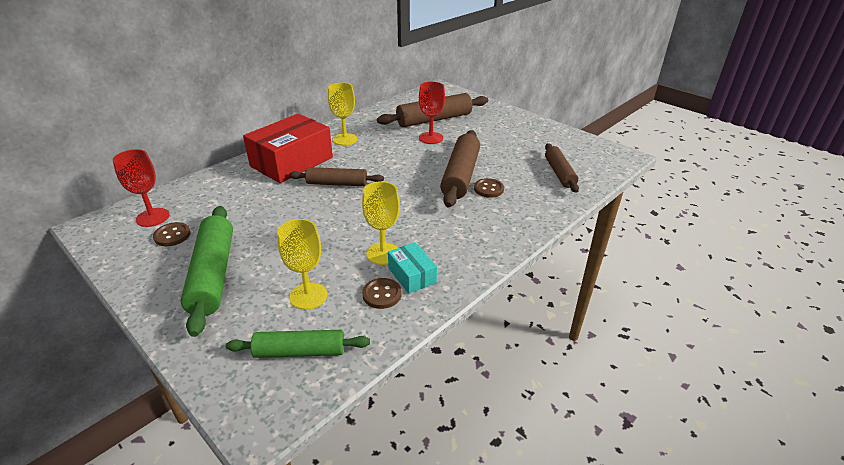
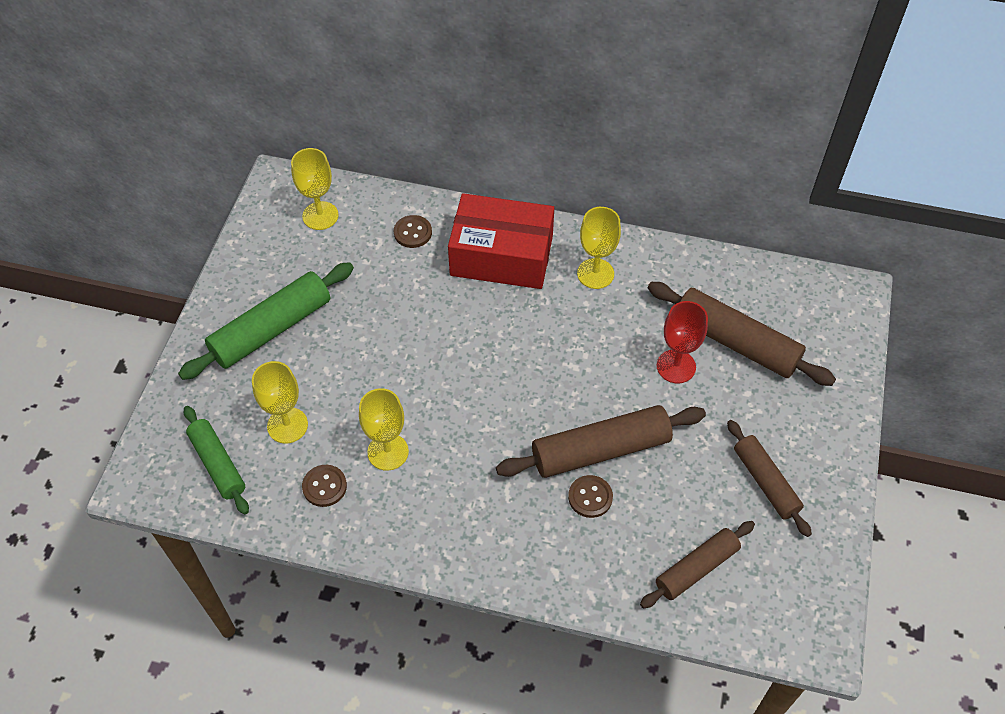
camera: 60 degrees right, 20 degrees up
red goblet [113,149,170,227] -> yellow goblet [291,148,339,230]
brown button [153,222,191,246] -> brown button moved to [394,215,432,248]
brown rolling pin [289,167,384,186] -> brown rolling pin moved to [727,420,812,537]
turquoise box [388,242,437,294] -> none

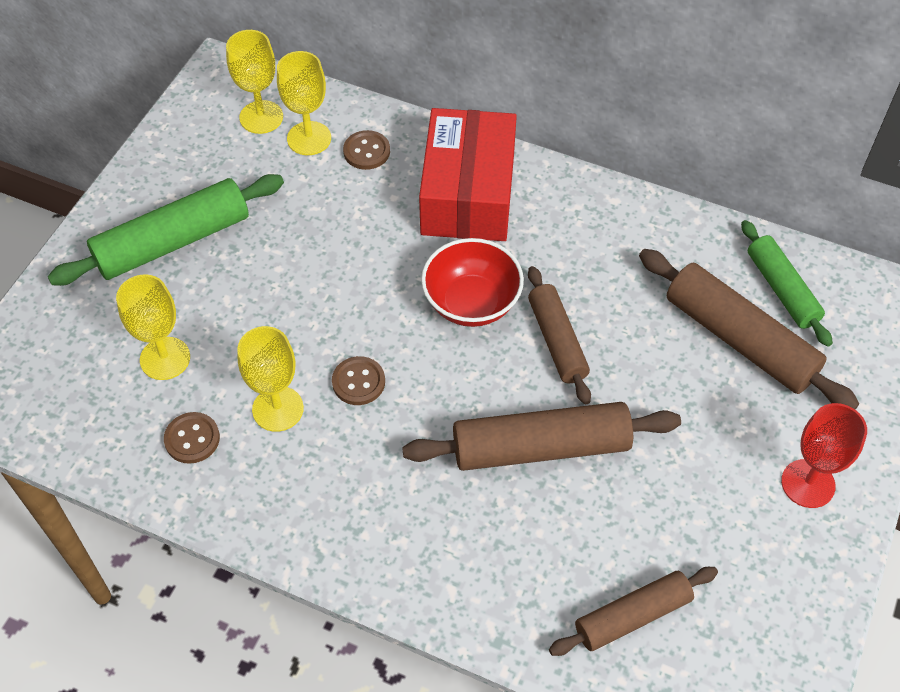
camera: 10 degrees right, 0 degrees up
green rolling pin [184,406,249,514] -> green rolling pin moved to [741,220,833,347]
red box [448,193,554,289] -> red box turned 75 degrees clockwise [419,108,517,241]
brown button [568,475,613,518] -> brown button moved to [332,356,385,405]
yellow goblet [577,207,621,289] -> yellow goblet moved to [277,51,331,155]
red goblet [657,301,708,383] -> red goblet moved to [781,403,867,508]
brown rolling pin [727,420,812,537] -> brown rolling pin moved to [528,266,591,404]
none -> red bowl [421,238,524,327]

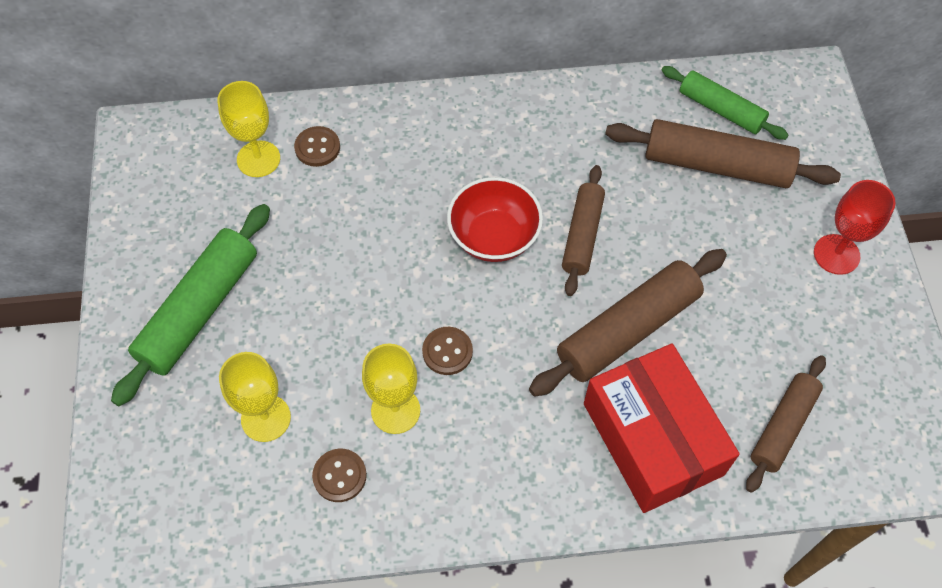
camera: 30 degrees left, 5 degrees up
yellow goblet [226,30,283,134] -> none
red box [419,108,517,241] -> red box moved to [584,343,740,513]
brown rolling pin [528,266,591,404] -> brown rolling pin turned 60 degrees clockwise [562,165,605,296]

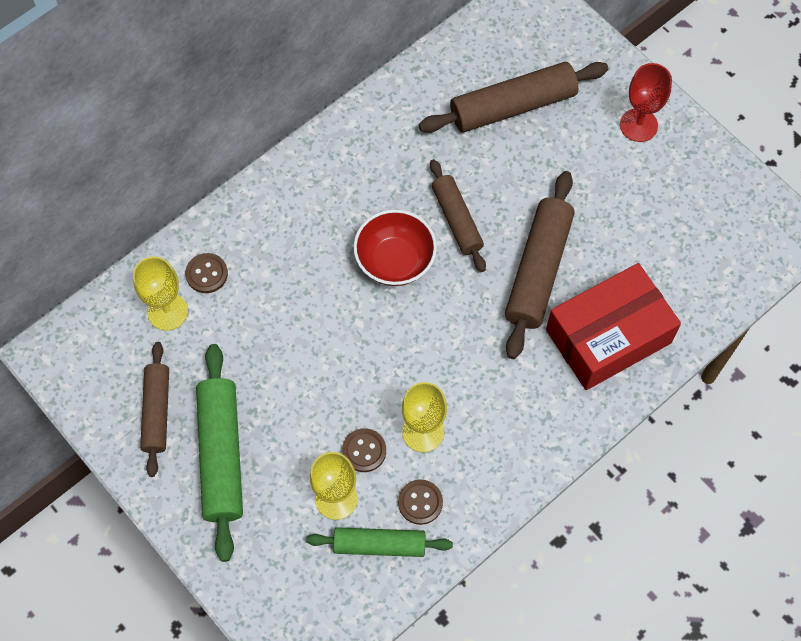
camera: 35 degrees left, 5 degrees up
brown button [422,327,473,375] -> brown button moved to [342,428,386,472]
red box [584,343,740,513] -> red box turned 60 degrees counterclockwise [546,263,681,390]
green rolling pin [662,66,788,140] -> green rolling pin moved to [306,527,453,557]
brown rolling pin [746,355,826,493] -> brown rolling pin moved to [140,342,169,477]

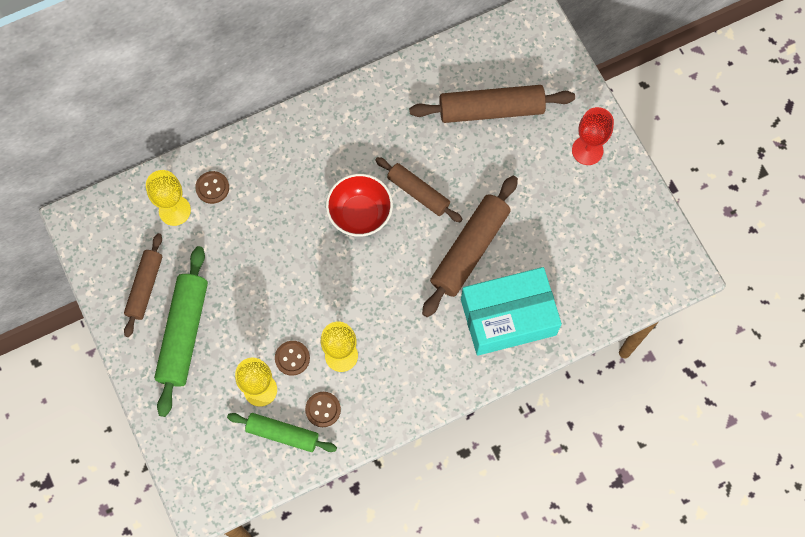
camera: 15 degrees right, 5 degrees up
brown rolling pin [430,159,486,272] -> brown rolling pin turned 45 degrees counterclockwise [376,157,463,222]
red box [546,263,681,390] -> turquoise box [461,267,562,356]

